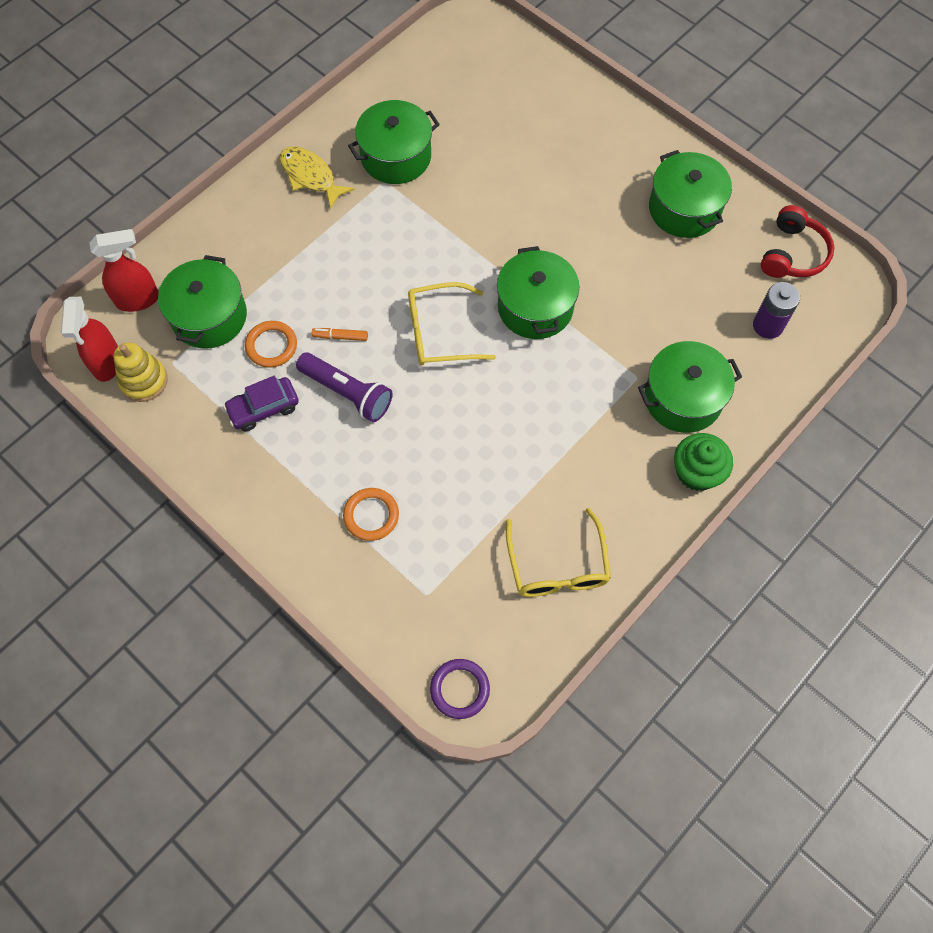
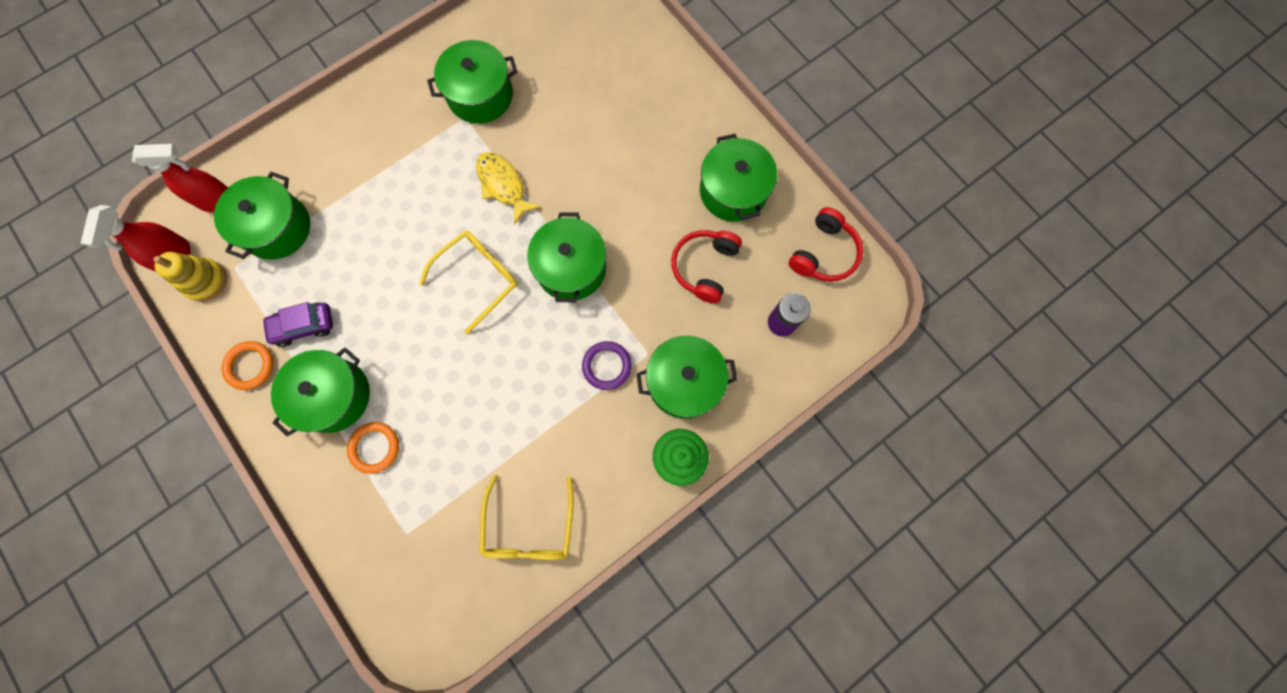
camera: 10 degrees right, 10 degrees up
orange ring [245,321,297,368] -> orange ring moved to [222,341,273,390]
yellow fish [280,146,355,209] -> yellow fish moved to [476,152,541,225]
purple flashlight [296,352,393,422] -> none
orange marker [312,328,368,341] -> none
yellow glasses [408,282,496,365] -> yellow glasses turned 135 degrees clockwise [419,231,518,334]
purple ring [430,659,490,719] -> purple ring moved to [582,341,632,390]
none -> green pot [271,347,370,436]
none -> red headphones [671,230,742,303]

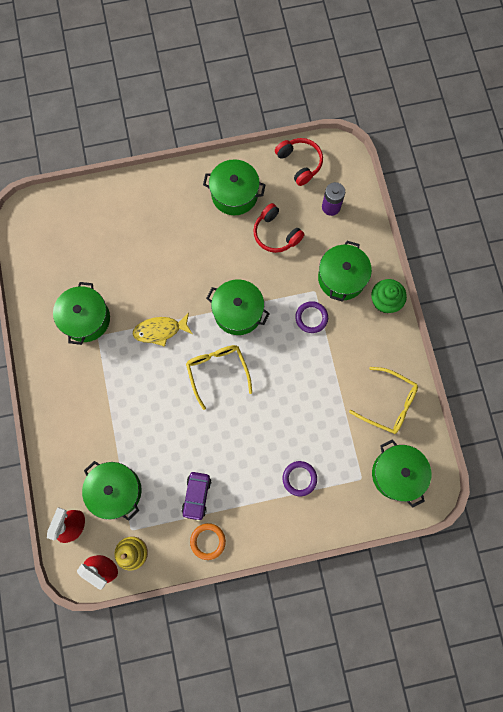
camera: 65 degrees left, 0 degrees up
green pot [271,347,370,436] -> green pot moved to [372,439,431,508]
orange ring [347,422,399,474] -> purple ring [283,461,317,496]

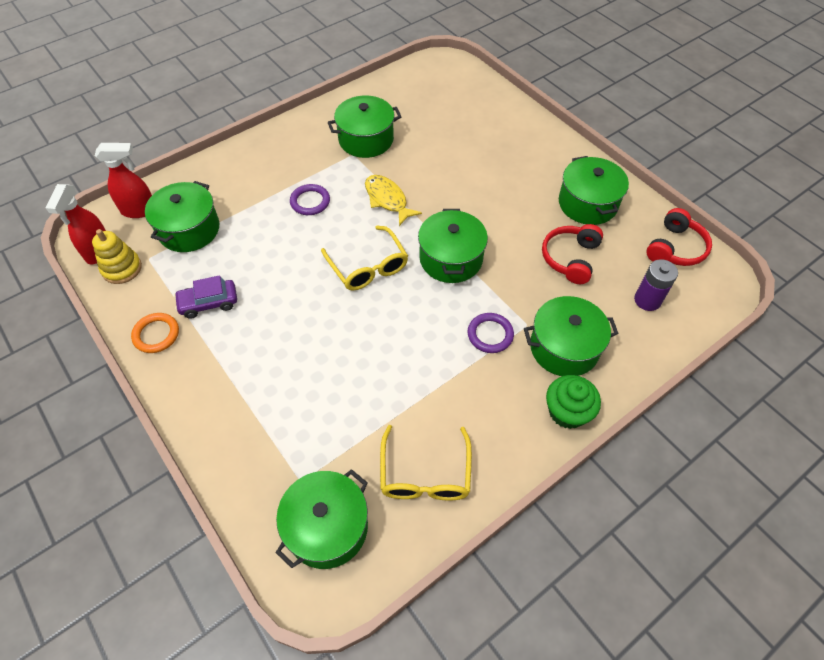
camera: 65 degrees right, 20 degrees down
yellow glasses [186,345,252,410] -> yellow glasses turned 105 degrees clockwise [321,226,408,290]
purple ring [283,461,317,496] -> purple ring moved to [290,184,330,215]

